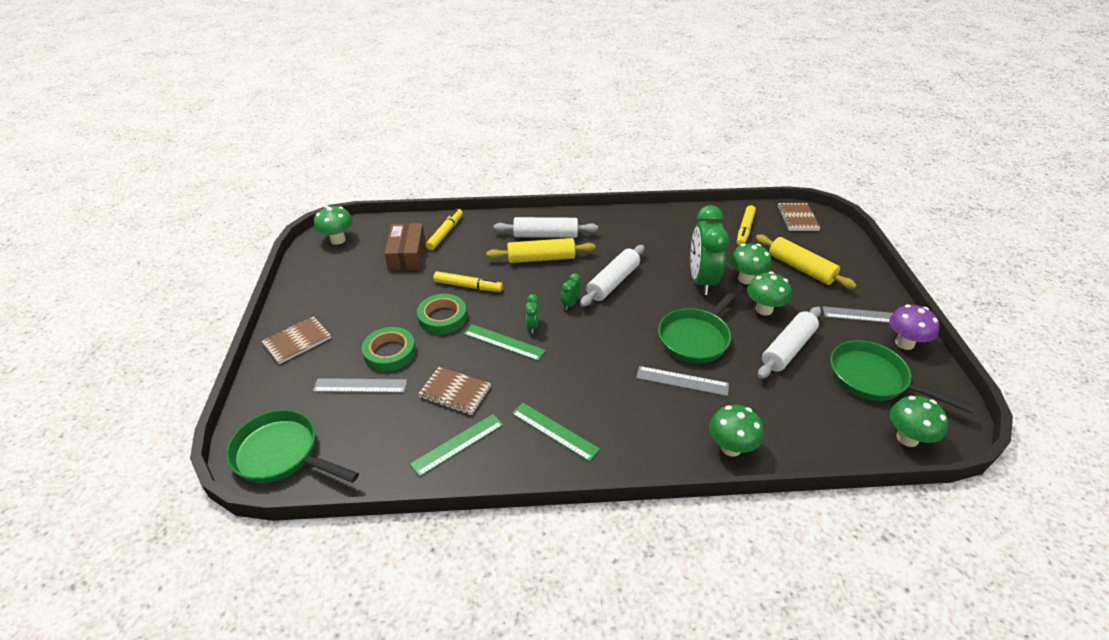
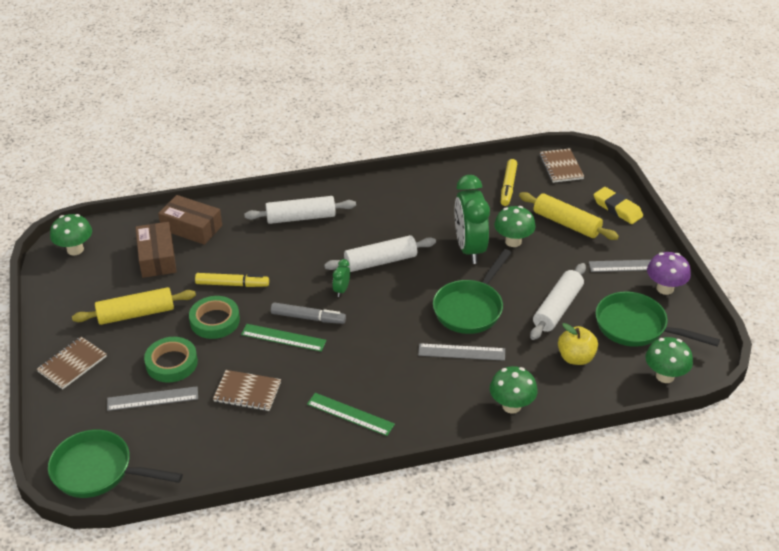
camera: 10 degrees left, 0 degrees up
green ruler [410,414,503,477] -> none
yellow marker [426,208,463,250] -> brown box [158,195,222,245]
yellow rolling pin [486,238,596,263] -> yellow rolling pin moved to [72,287,196,325]
green clock [526,294,538,333] -> grey marker [271,302,346,324]
white rolling pin [580,245,644,307] -> white rolling pin turned 45 degrees clockwise [324,235,436,272]
green mushroom [747,272,792,316] -> none
none -> yellow apple [558,323,598,365]
none -> yellow eraser [594,187,643,224]

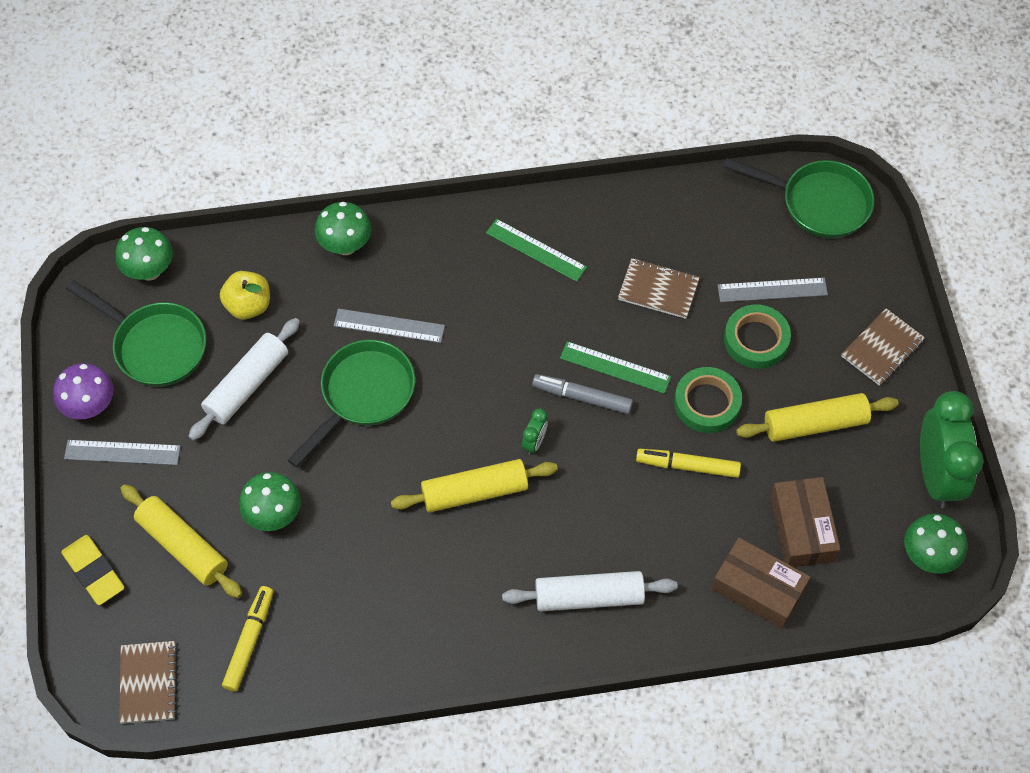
camera: 175 degrees left, 20 degrees up
white rolling pin [324,235,436,272] -> yellow rolling pin [391,459,558,512]
green clock [455,175,490,264] -> green clock moved to [920,391,984,508]

